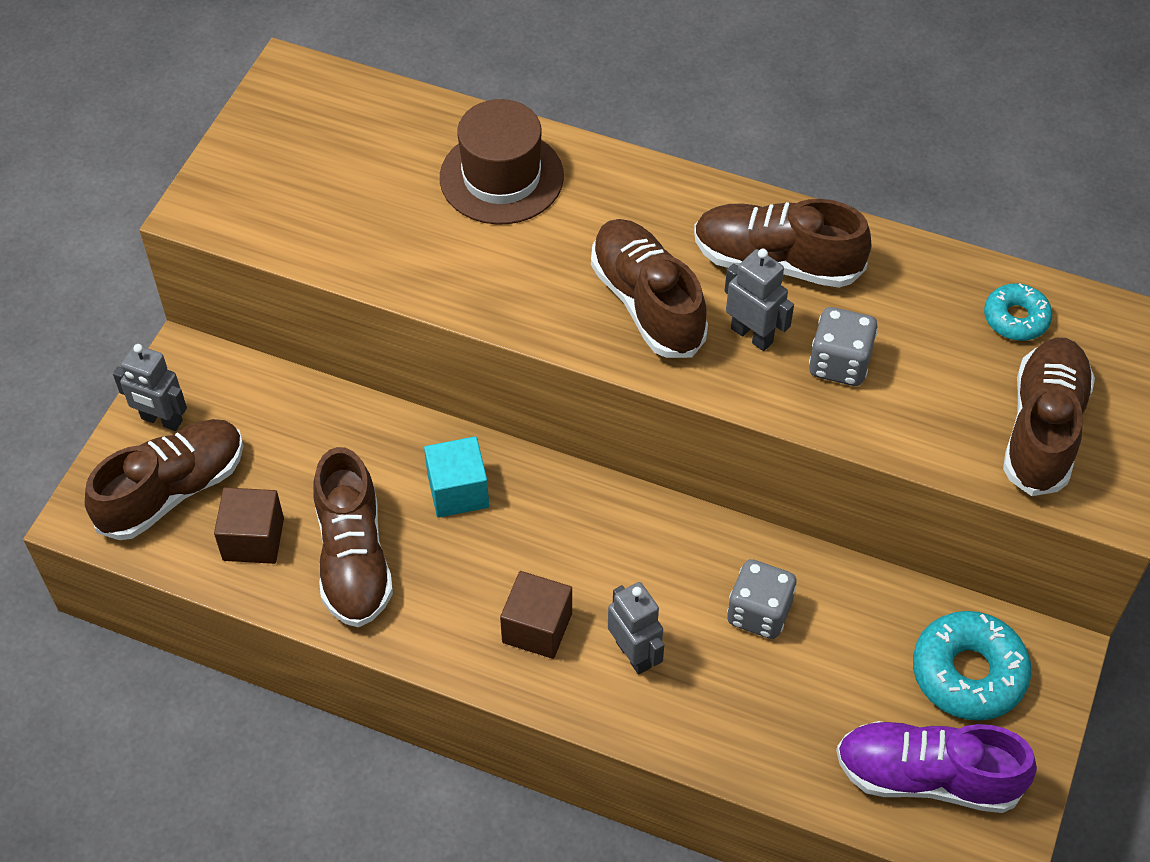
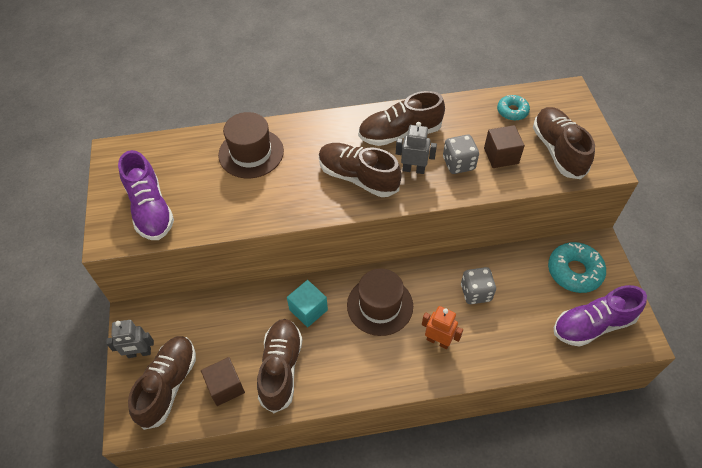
camera: 30 degrees left, 0 degrees up
brown shoe [314,447,393,628] -> brown shoe turned 135 degrees counterclockwise [257,319,303,413]
brown cube [500,571,572,659] -> brown cube moved to [484,125,525,168]
grey robot [608,582,664,675] -> orange robot [422,306,463,349]
none -> purple shoe [118,150,174,240]
none -> brown hat [347,268,413,336]

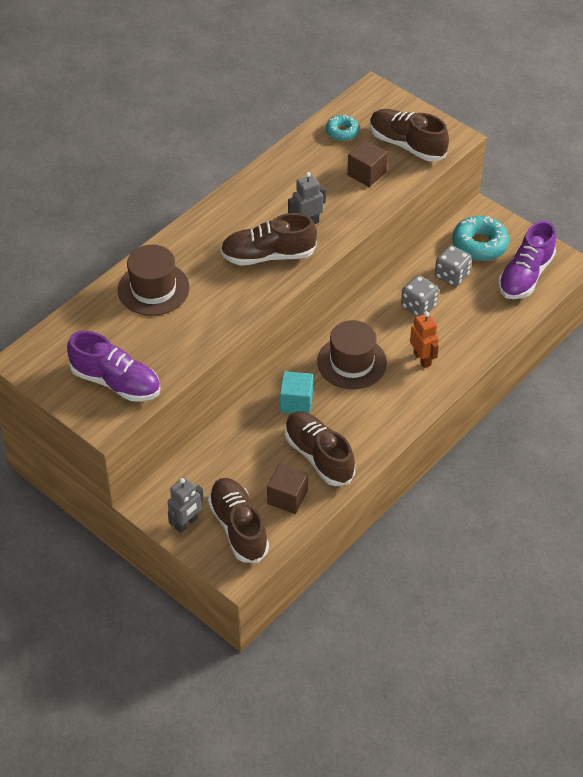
camera: 40 degrees left, 5 degrees down
brown shoe [358,91,445,146] -> none
orange robot [422,306,463,349] -> orange robot turned 75 degrees clockwise [410,312,439,368]
grey dice [443,134,479,174] -> grey dice moved to [435,245,472,287]

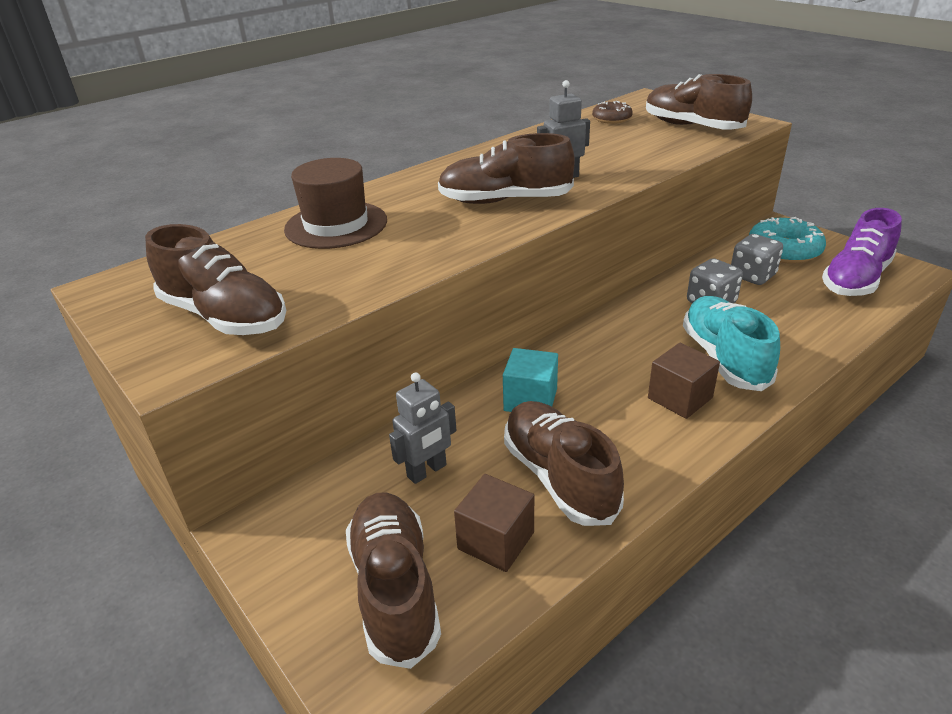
camera: 10 degrees right, 15 degrees down
purple shoe [67,331,160,401] -> brown shoe [145,224,286,335]
grey robot [168,477,204,533] -> grey robot moved to [389,372,457,484]
brown hat [317,320,387,390] -> none
turquoise donut [326,115,359,141] -> brown donut [592,101,633,124]
brown cube [347,140,388,187] -> brown cube moved to [648,343,720,419]
orange robot [410,312,439,368] -> turquoise shoe [683,296,780,391]

